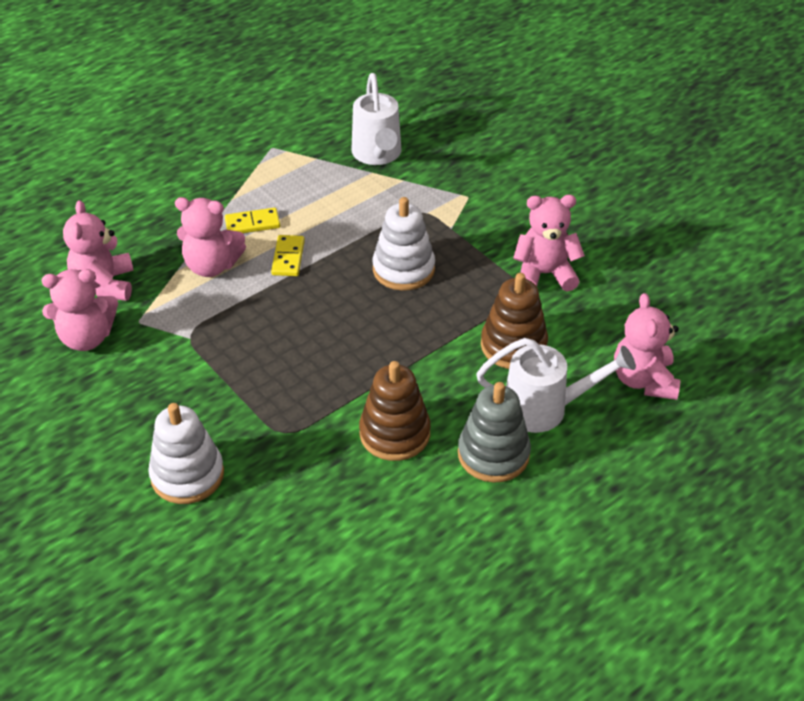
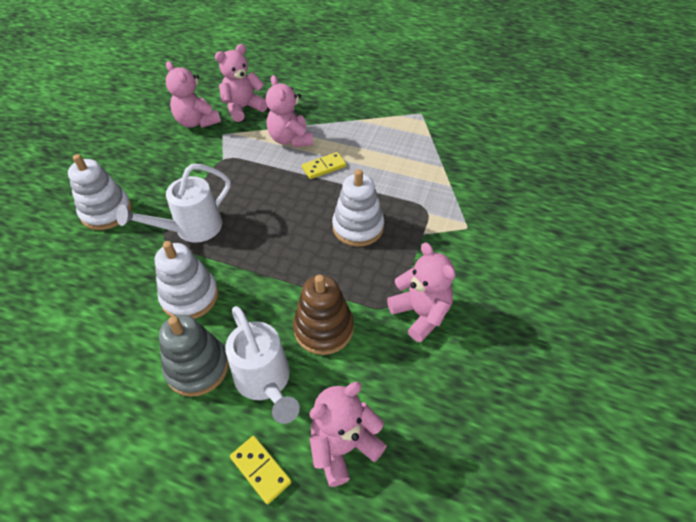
camera: 60 degrees right, 5 degrees up
yellow domino [225,208,280,233] -> yellow domino moved to [230,436,292,505]
white watering can [352,73,402,165] -> white watering can moved to [116,164,231,243]
brown stacking toy [359,361,431,461] -> white stacking toy [155,241,219,319]

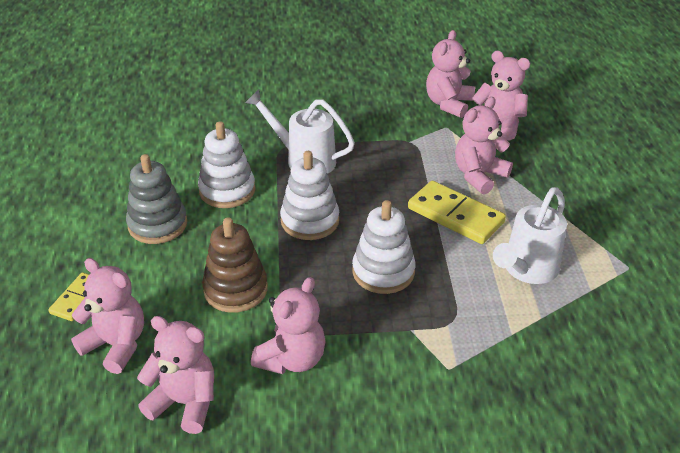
camera: 65 degrees right, 10 degrees down
white stacking toy [68,154,132,230] -> white stacking toy moved to [280,151,339,240]
white watering can [225,306,300,424] -> white watering can moved to [493,187,567,284]
yellow domino [302,152,346,179] -> yellow domino [408,181,506,244], size x1.75
none -> pink teddy bear [137,316,214,434]

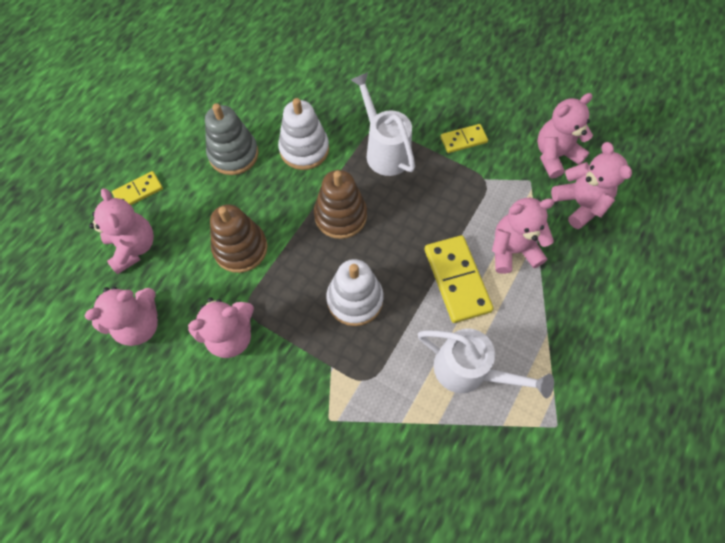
camera: 35 degrees right, 25 degrees up
pink teddy bear [137,316,214,434] -> pink teddy bear turned 90 degrees clockwise [85,287,158,346]
white stacking toy [280,151,339,240] -> brown stacking toy [314,170,367,239]
white watering can [493,187,567,284] -> white watering can turned 135 degrees counterclockwise [418,328,554,398]
none -> yellow domino [440,124,488,153]

